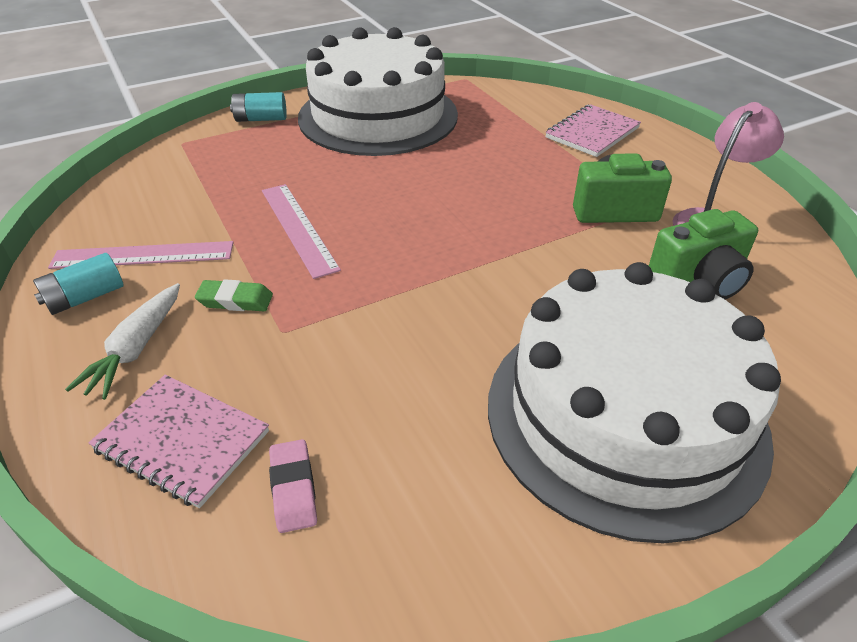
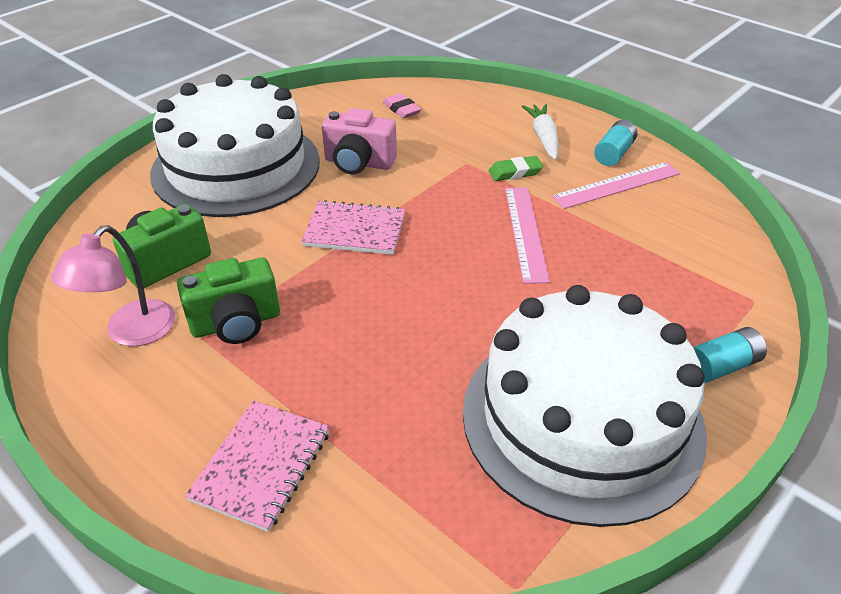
camera: 160 degrees right, 0 degrees up
pink notebook [88,375,269,508] -> pink notebook moved to [301,200,405,255]
pink ruler [262,184,341,279] -> pink ruler turned 45 degrees clockwise [505,187,550,284]
none -> pink camera [322,108,397,174]

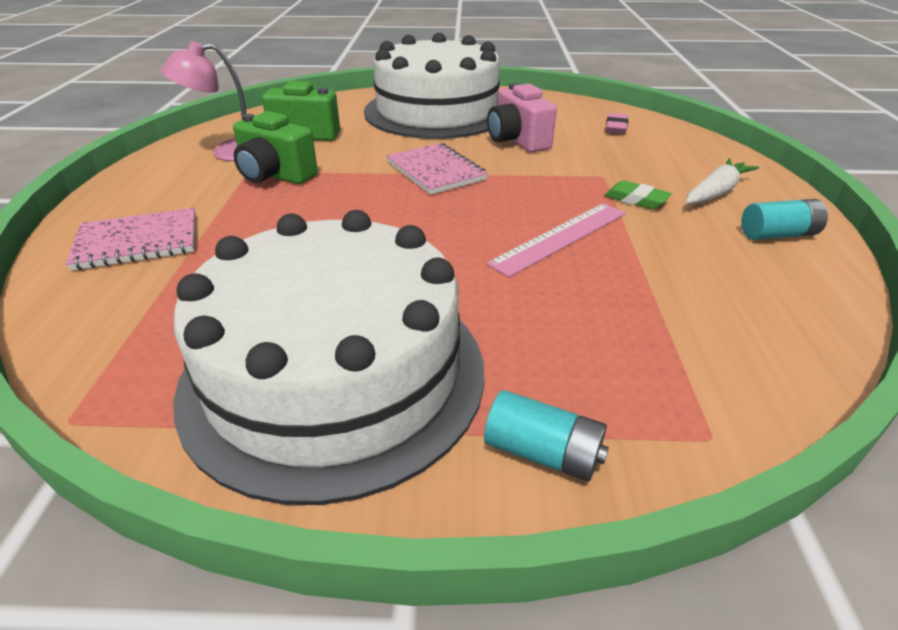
camera: 50 degrees right, 5 degrees down
pink ruler [552,162,681,209] -> none

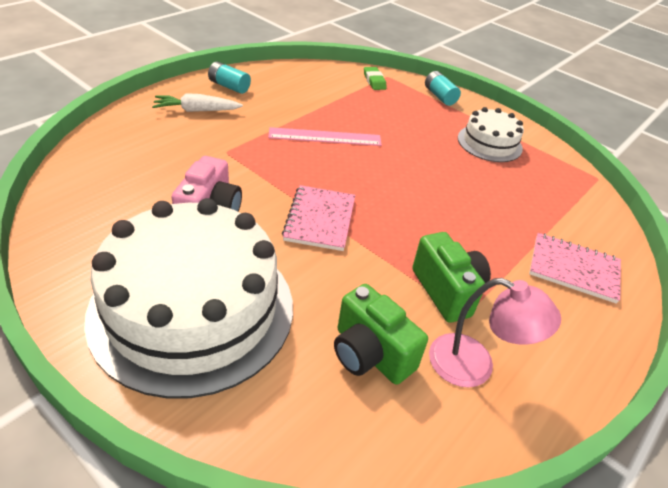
camera: 145 degrees left, 5 degrees up
white cake [173,210,484,505] -> white cake [458,107,524,162], size x0.49
green eraser [604,180,672,209] -> green eraser moved to [364,67,387,90]
pink eraser [605,113,629,134] -> none

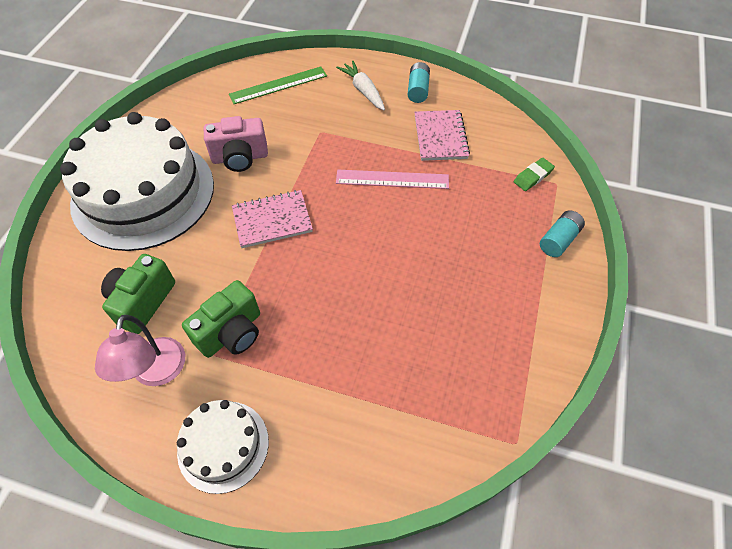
camera: 70 degrees right, 15 degrees up
pink ruler [268,127,382,146] -> pink ruler turned 60 degrees counterclockwise [336,170,449,189]
white cake [458,107,524,162] -> white cake moved to [177,400,269,494]
pink notebook [529,233,621,304] -> pink notebook moved to [414,110,470,161]
none -> green ruler [229,67,327,104]

